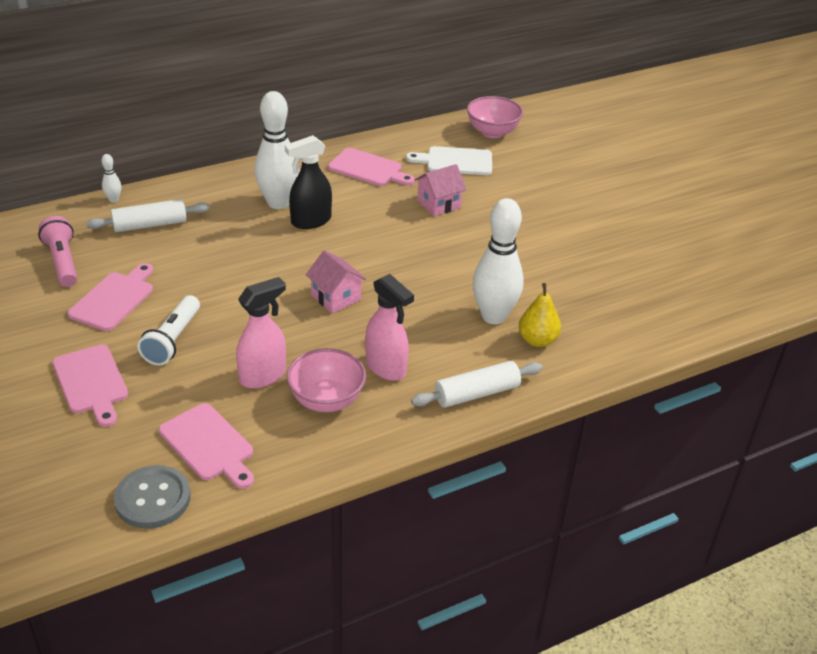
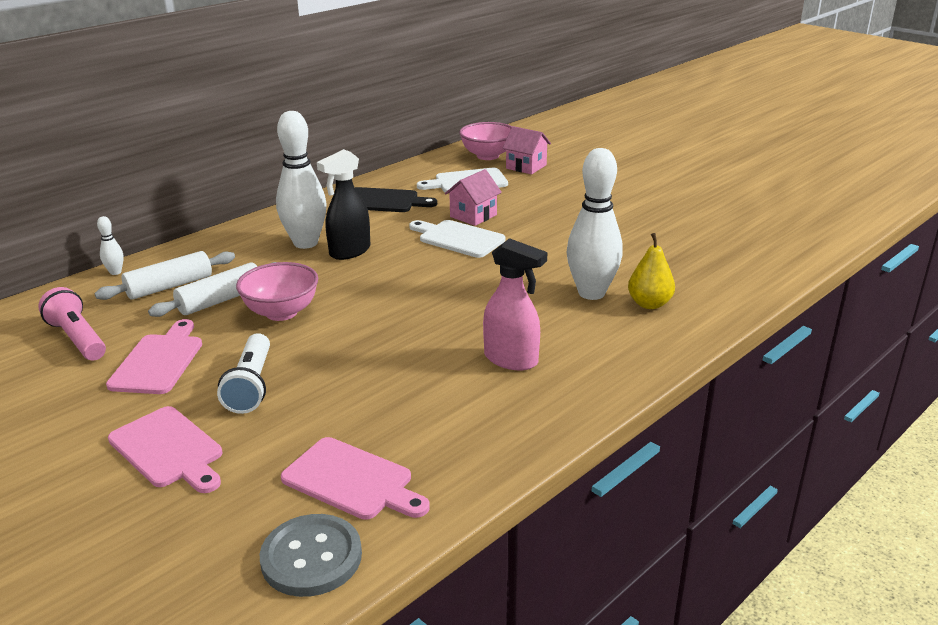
camera: 15 degrees left, 10 degrees down
pink spray bottle [236,277,286,389] -> none
pink bowl [286,348,366,412] -> pink bowl moved to [236,262,318,321]
pink house [306,250,366,313] -> pink house moved to [502,126,551,174]
pink cutting board [328,148,415,186] -> black cutting board [355,187,437,212]
white rolling pin [411,361,543,408] -> white rolling pin moved to [148,262,277,317]
none -> white cutting board [409,220,506,258]

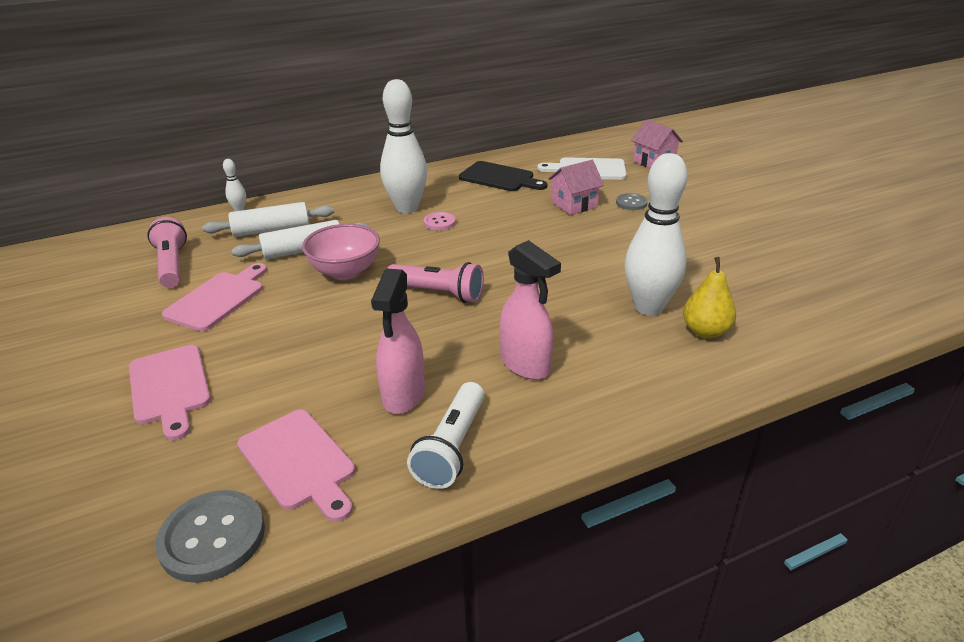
camera: 20 degrees right, 5 degrees up
white flashlight [217,333,270,414] -> white flashlight moved to [407,382,485,489]
black spray bottle [317,149,370,260] -> pink button [424,212,456,230]
white cutting board [409,220,506,258] -> none
pink bowl [459,122,512,160] -> none
none -> pink spray bottle [371,268,425,414]
none -> pink flashlight [387,262,484,303]
none -> grey button [616,193,648,210]

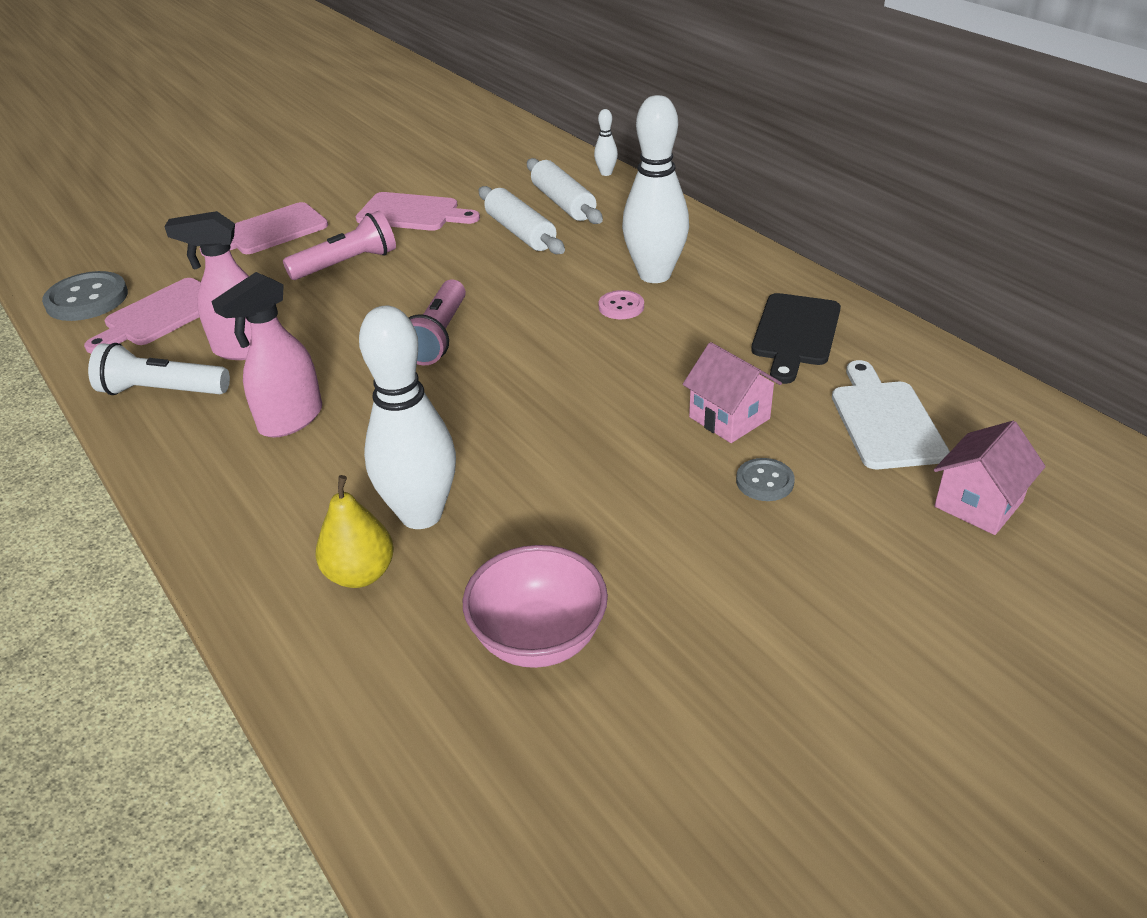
camera: 80 degrees right, 5 degrees up
pink flashlight [147,217,187,288] -> pink flashlight moved to [283,211,396,280]
pink bowl [302,224,380,280] -> pink bowl moved to [463,545,608,668]

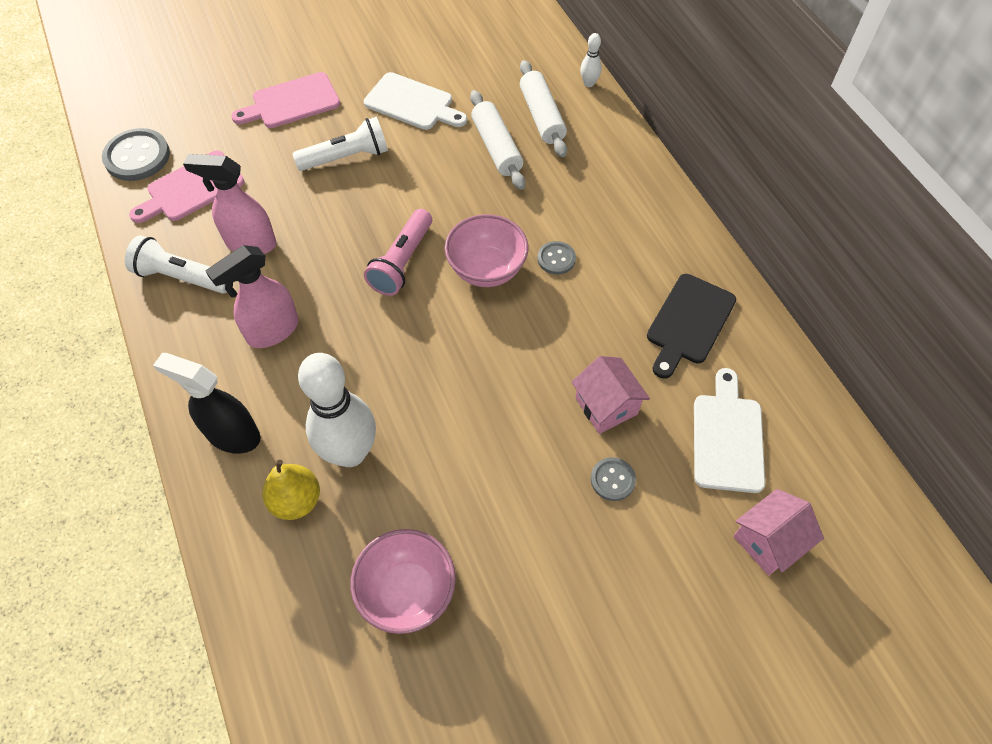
camera: 10 degrees right, 20 degrees up
pink flashlight [283,211,396,280] -> white flashlight [292,117,388,171]
pink cutting board [356,192,480,231] -> white cutting board [364,72,467,130]
pink button [599,290,644,319] -> grey button [538,241,576,275]
white bowling pin [622,95,689,283] -> none
none -> black spray bottle [153,353,260,454]
none -> pink bowl [445,214,529,287]

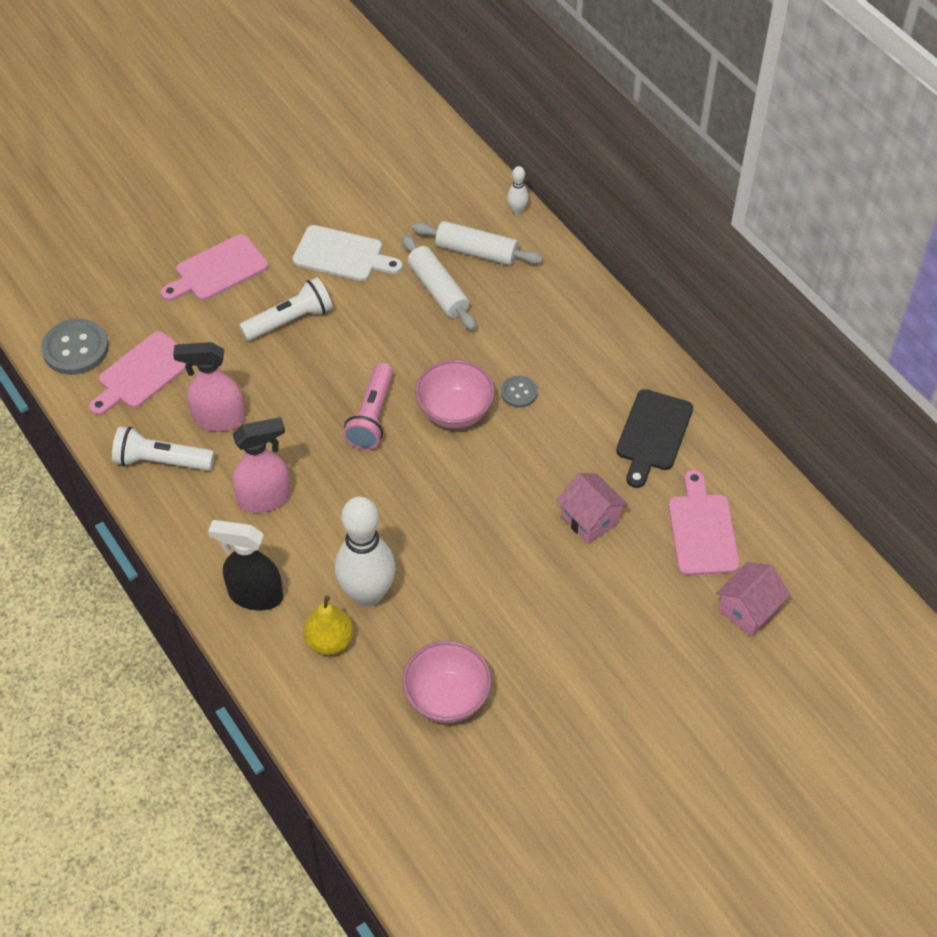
camera: 10 degrees left, 5 degrees down
pink spray bottle [206,245,299,348] -> pink spray bottle turned 150 degrees counterclockwise [232,417,291,513]
white rolling pin [520,60,567,157] -> white rolling pin turned 45 degrees counterclockwise [412,221,543,265]
grey button [591,457,636,501] -> none
white cutting board [694,368,765,493] -> pink cutting board [668,470,740,575]

